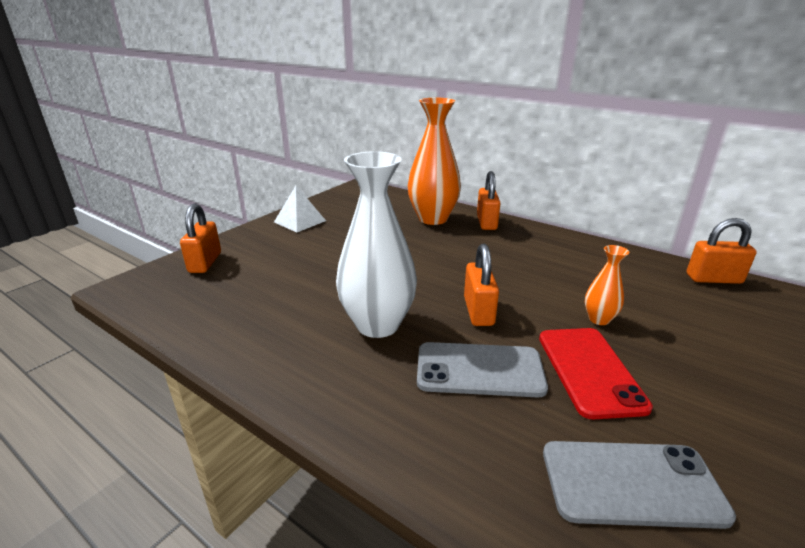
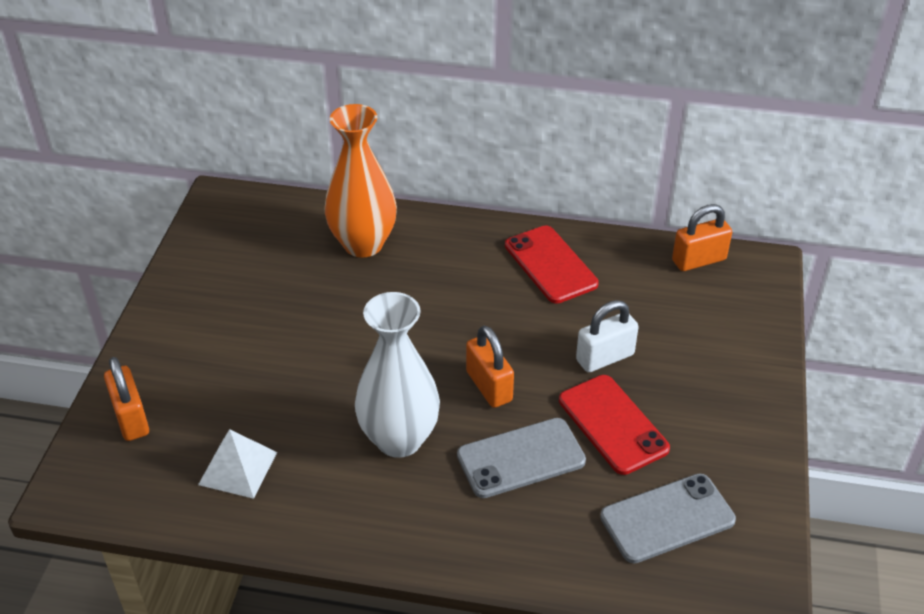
camera: 25 degrees left, 15 degrees up
white pyramid [274,186,326,232] -> white pyramid moved to [198,429,277,499]
orange padlock [477,171,501,230] -> none
orange vase [585,245,629,325] -> white padlock [576,300,639,372]
none -> red phone [505,225,599,304]

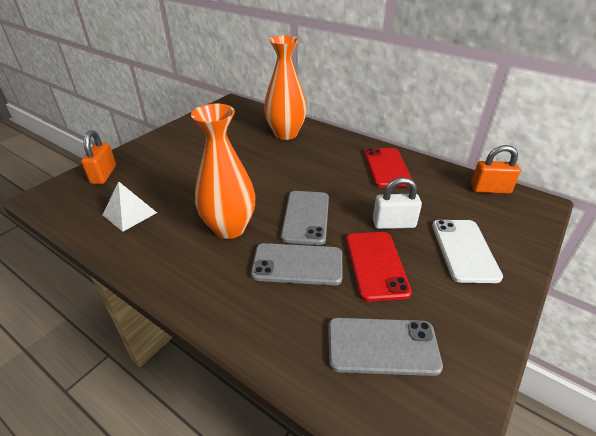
camera: 25 degrees right, 5 degrees down
white vase [355,292,440,458] -> orange vase [191,104,255,239]
orange padlock [466,326,514,408] -> grey phone [281,191,329,245]
none -> white phone [432,220,503,283]

